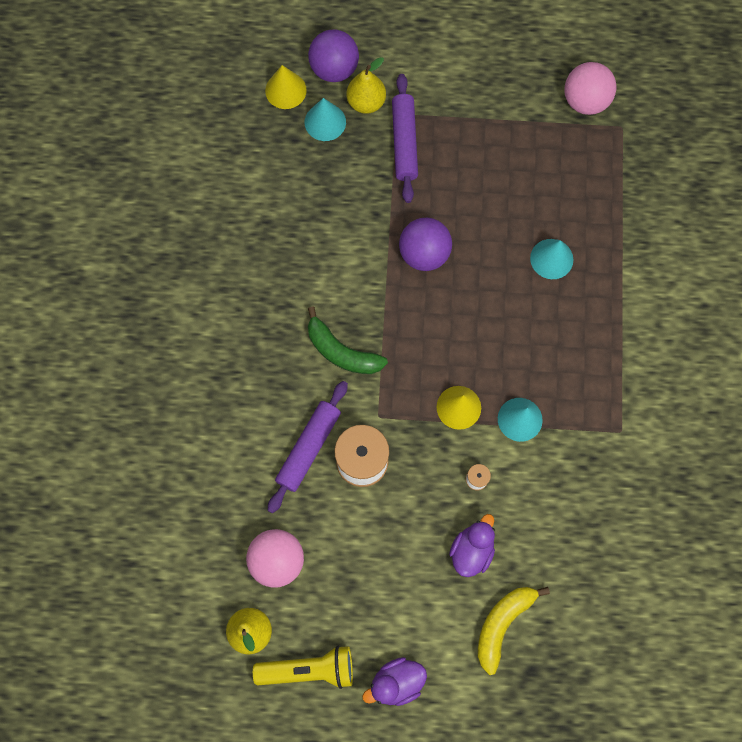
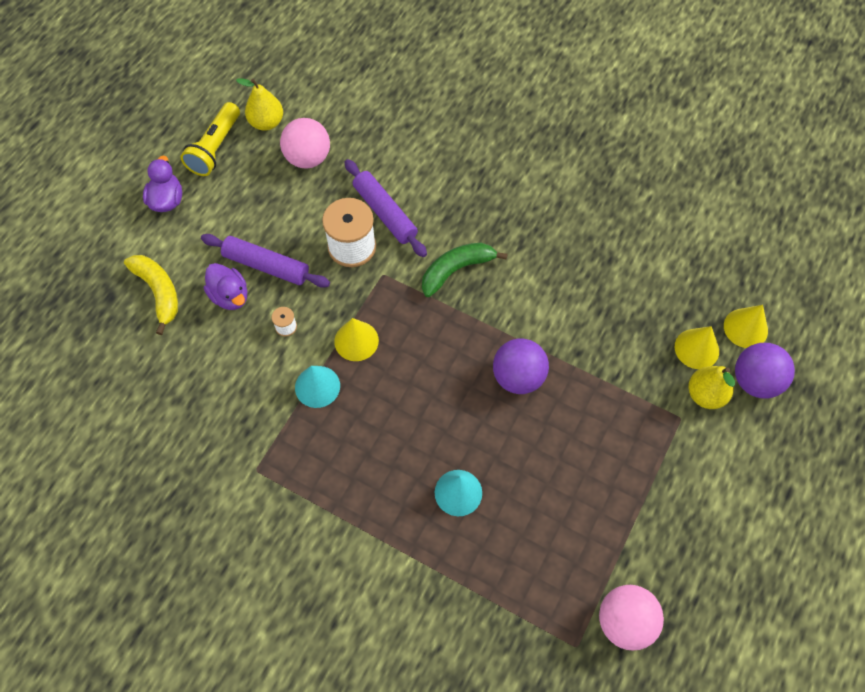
camera: 115 degrees right, 10 degrees down
turquoise cone [305,98,346,141] -> yellow cone [675,326,719,369]
purple rolling pin [392,74,418,203] -> purple rolling pin moved to [201,234,330,288]

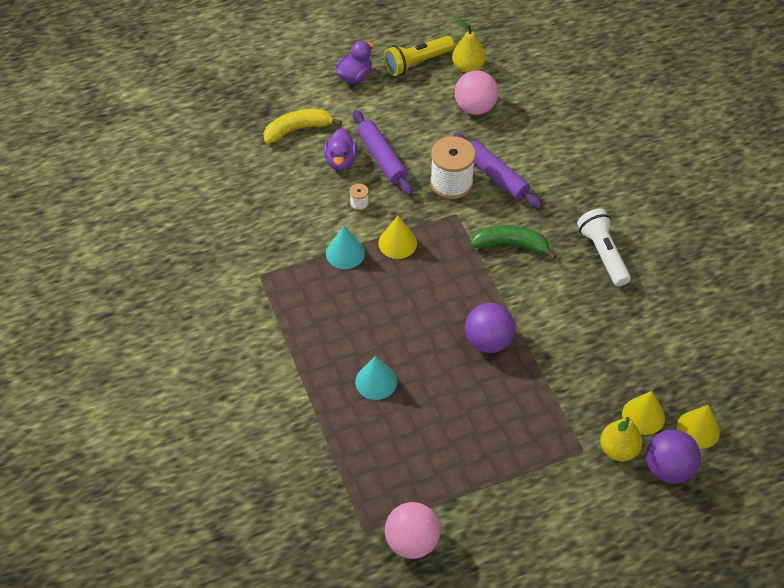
camera: 40 degrees right, 10 degrees down
yellow banana [124,255,178,335] -> yellow banana turned 120 degrees counterclockwise [263,109,342,144]
purple rolling pin [344,159,427,257] -> purple rolling pin turned 45 degrees counterclockwise [453,133,542,208]
none -> white flashlight [577,208,631,287]

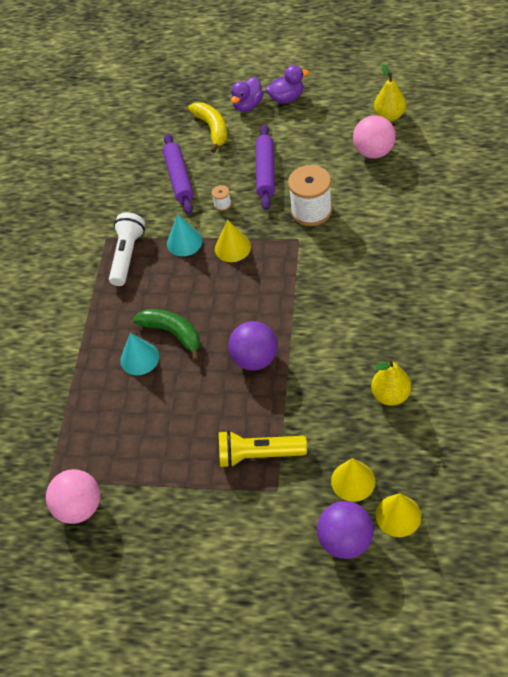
camera: 35 degrees right, 0 degrees up
yellow banana [263,109,342,144] -> yellow banana turned 60 degrees clockwise [188,102,227,153]
purple duck [324,128,357,171] -> purple duck moved to [231,77,264,112]
yellow flashlight [384,36,455,76] -> yellow flashlight moved to [219,430,307,468]
purple rolling pin [453,133,542,208] -> purple rolling pin moved to [163,133,194,214]
green banana [470,225,557,260] -> green banana moved to [133,309,200,361]
white flashlight [577,208,631,287] -> white flashlight moved to [109,212,145,286]
yellow pear [600,417,643,461] -> yellow pear moved to [371,359,412,406]

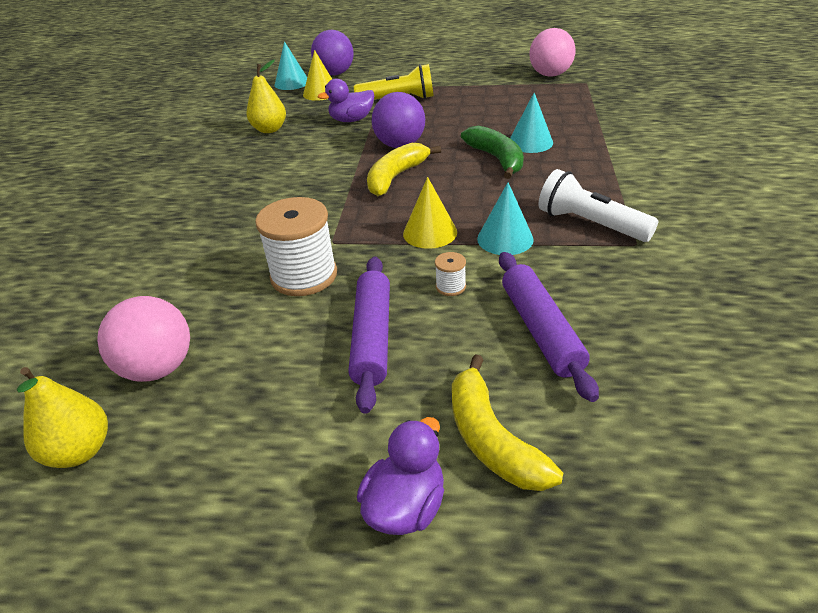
camera: 175 degrees right, 15 degrees down
white flashlight [109,212,145,286] -> white flashlight turned 120 degrees clockwise [539,169,659,242]
green banana [133,309,200,361] -> green banana turned 150 degrees counterclockwise [461,126,524,179]
purple duck [266,65,309,104] -> purple duck moved to [318,79,374,122]
yellow cone [375,493,421,537] -> turquoise cone [274,41,307,90]
none -> yellow banana [367,143,441,196]

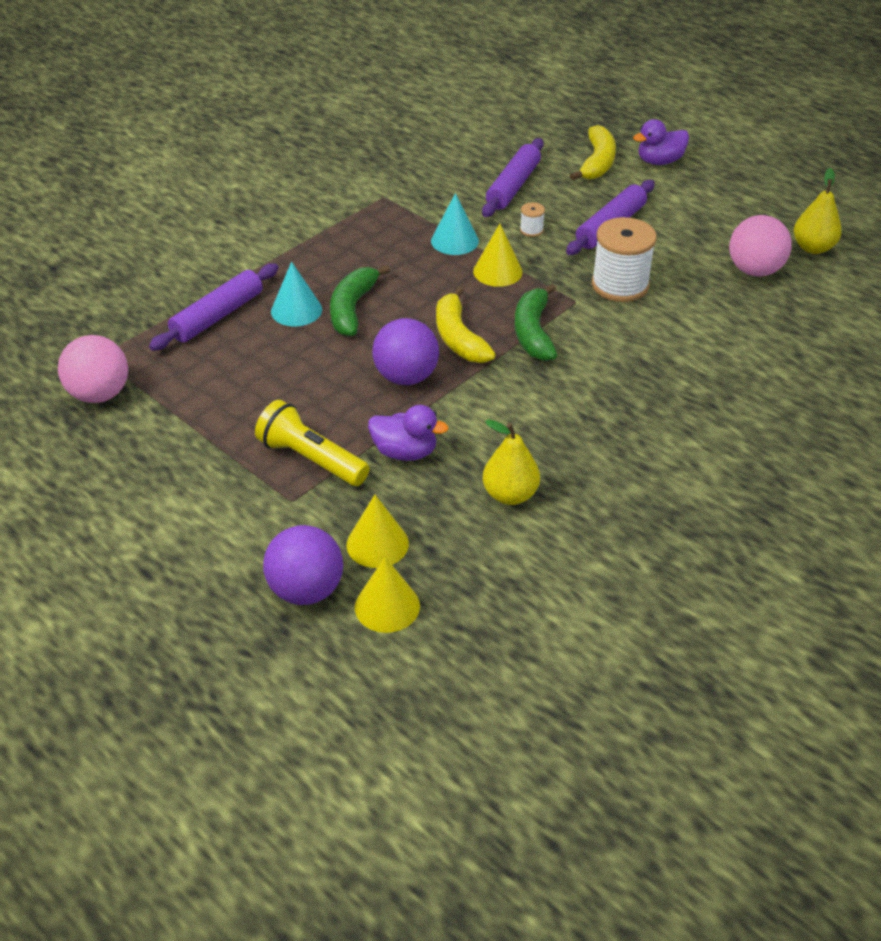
camera: 145 degrees left, 5 degrees up
turquoise cone [274,41,307,90] -> yellow cone [355,557,420,633]
yellow banana [367,143,441,196] -> yellow banana turned 90 degrees clockwise [436,286,496,363]
white flashlight [539,169,659,242] -> none
none -> purple rolling pin [149,263,278,351]
none -> green banana [515,284,557,361]

